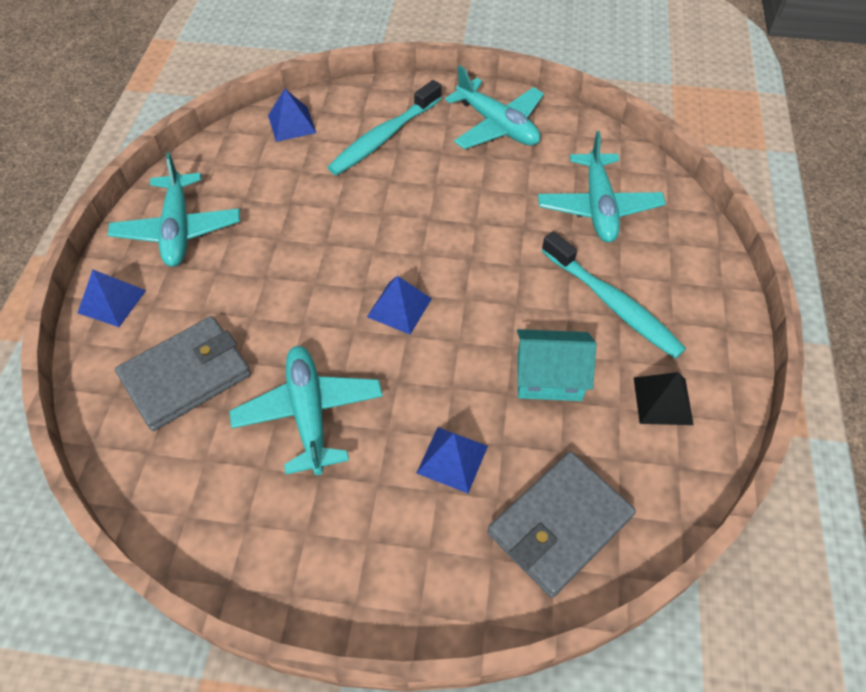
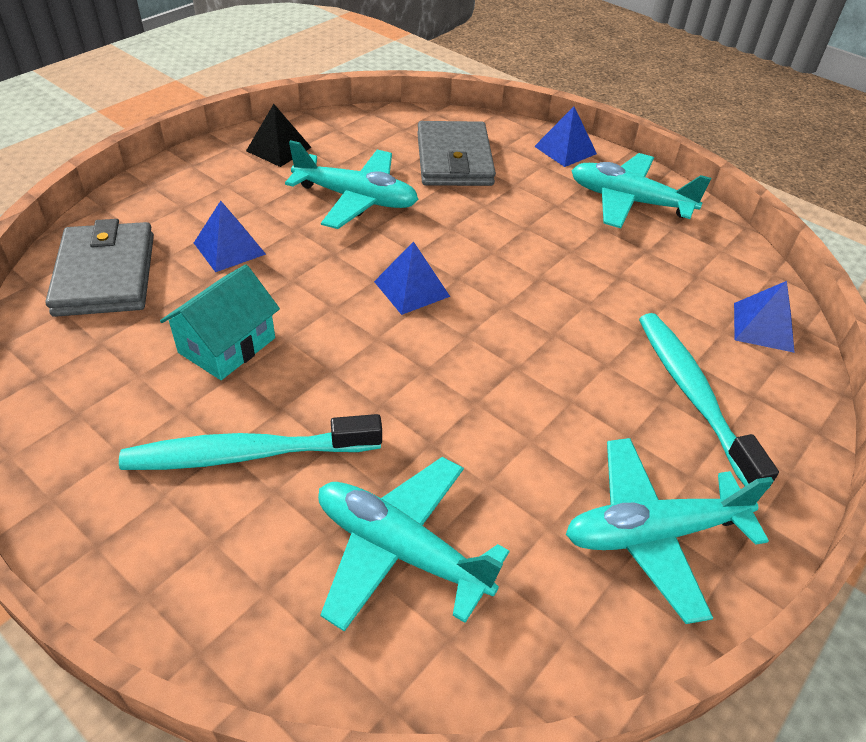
camera: 120 degrees right, 10 degrees down
black pyramid [634,372,694,425] -> black pyramid moved to [246,104,312,167]

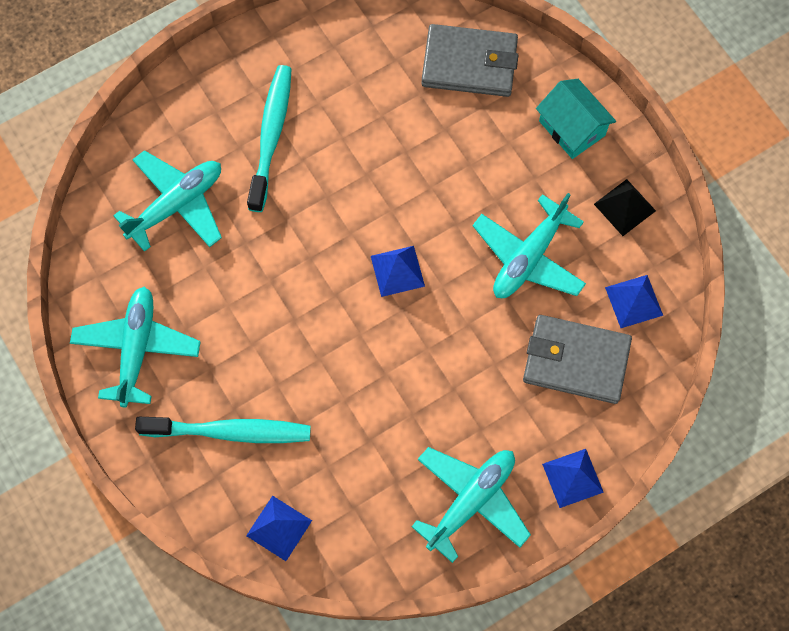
camera: 110 degrees right, 25 degrees up
turquoise house [160,264,280,380] -> turquoise house moved to [536,79,616,159]
blue pyramid [194,201,266,272] -> blue pyramid moved to [605,275,663,328]

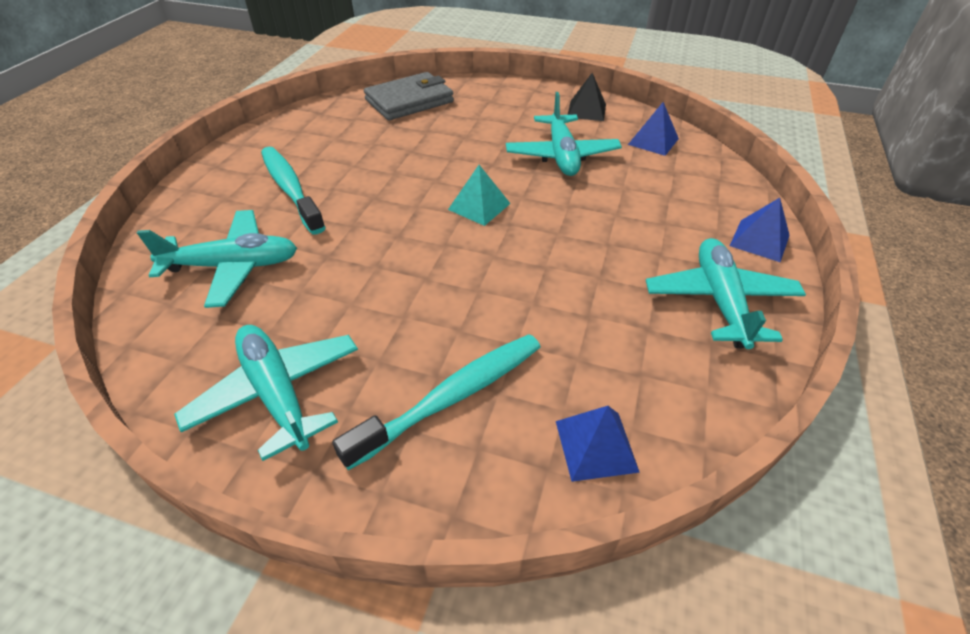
camera: 40 degrees left, 25 degrees down
turquoise plane [113,150,222,252] -> turquoise plane turned 75 degrees clockwise [137,210,297,308]
blue pyramid [371,246,425,297] -> turquoise pyramid [448,165,511,226]
grey wallet [523,315,632,404] -> none
turquoise house [536,79,616,159] -> none

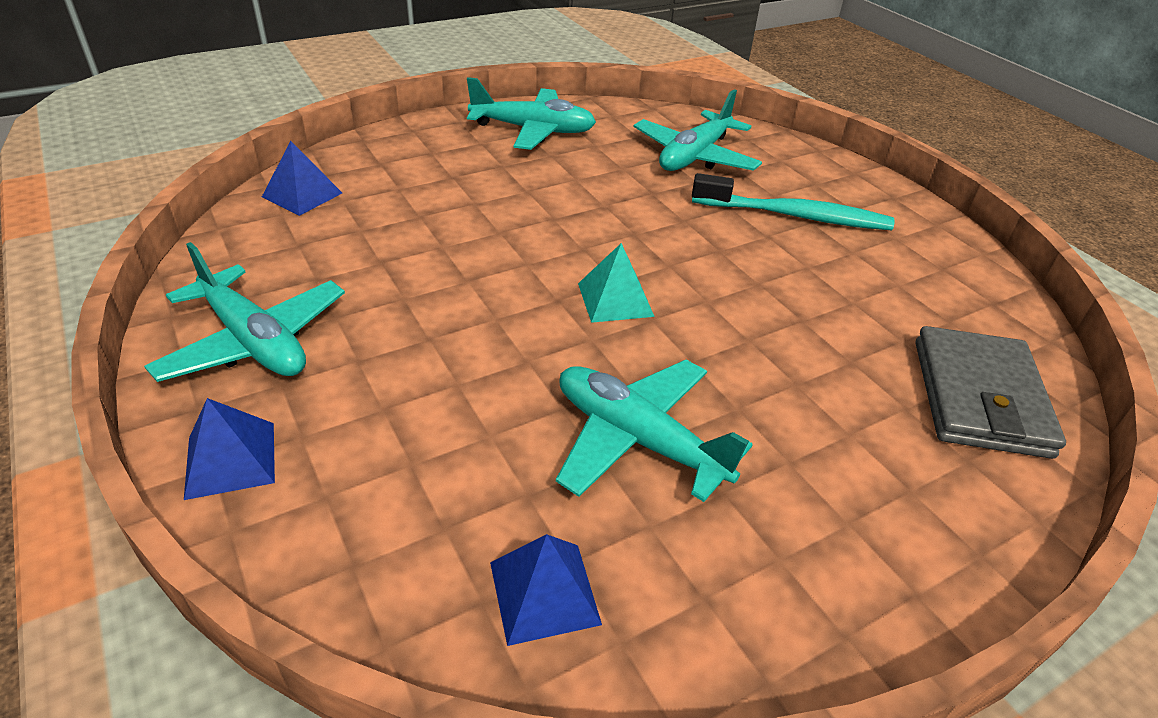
camera: 130 degrees right, 5 degrees down
turquoise toothbrush [332,334,540,470] -> none
black pyramid [568,73,606,121] -> none

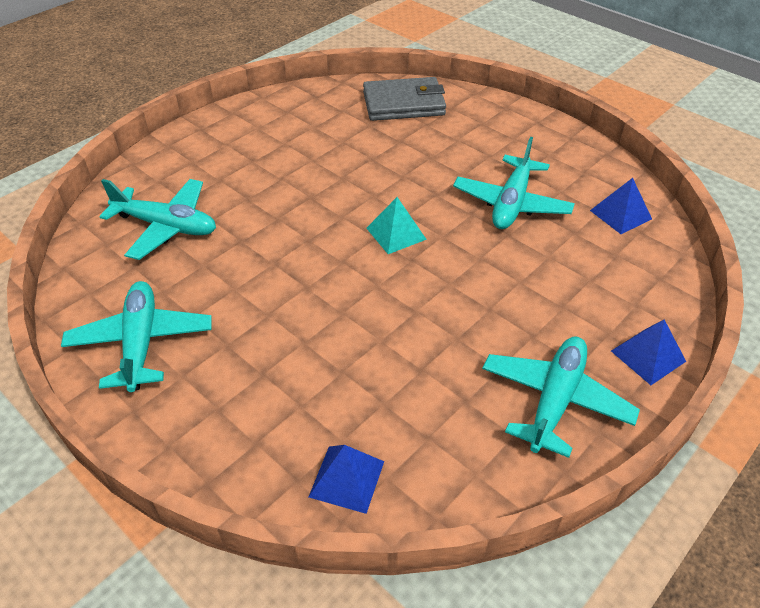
camera: 105 degrees left, 5 degrees up
turquoise toothbrush [692,173,894,230] -> none

